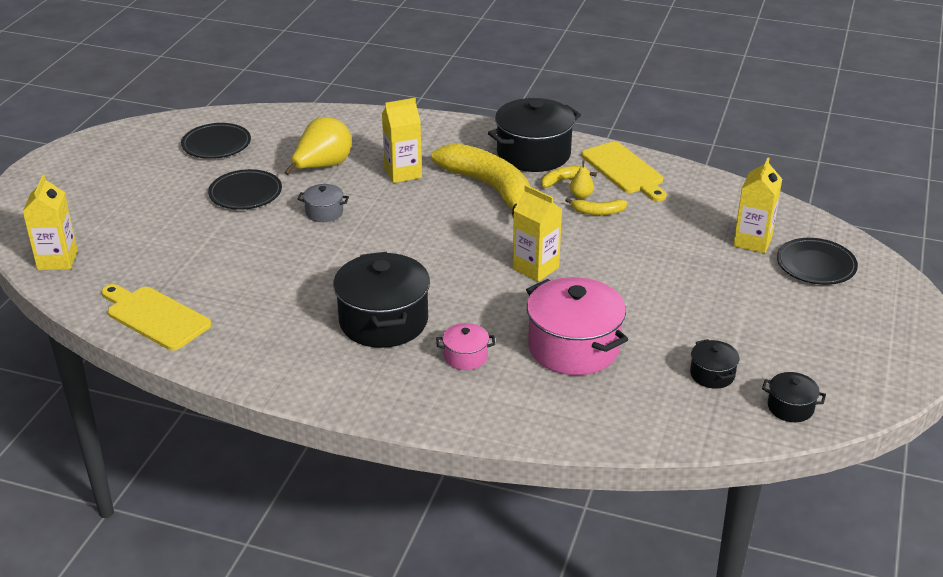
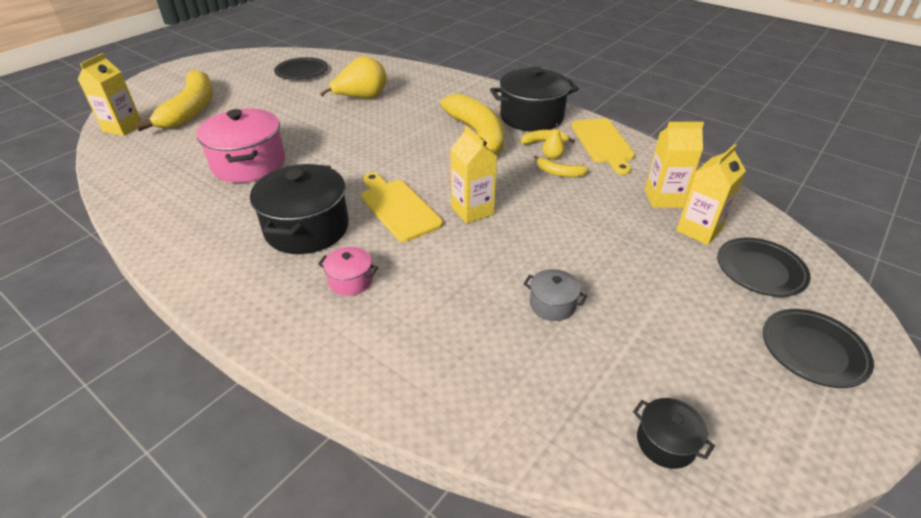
camera: 20 degrees right, 5 degrees up
yellow cutting board [101,284,211,351] -> yellow cutting board moved to [361,173,443,242]
black plate [208,169,282,210] -> black plate moved to [763,309,874,388]
grey pot [298,184,349,222] -> grey pot moved to [524,269,587,321]
yellow carton [382,98,422,183] -> yellow carton moved to [645,122,704,208]
pink pot [526,277,628,375] -> pink pot moved to [196,109,285,183]
black pot [690,339,739,389] -> none
none -> yellow banana [135,70,213,131]

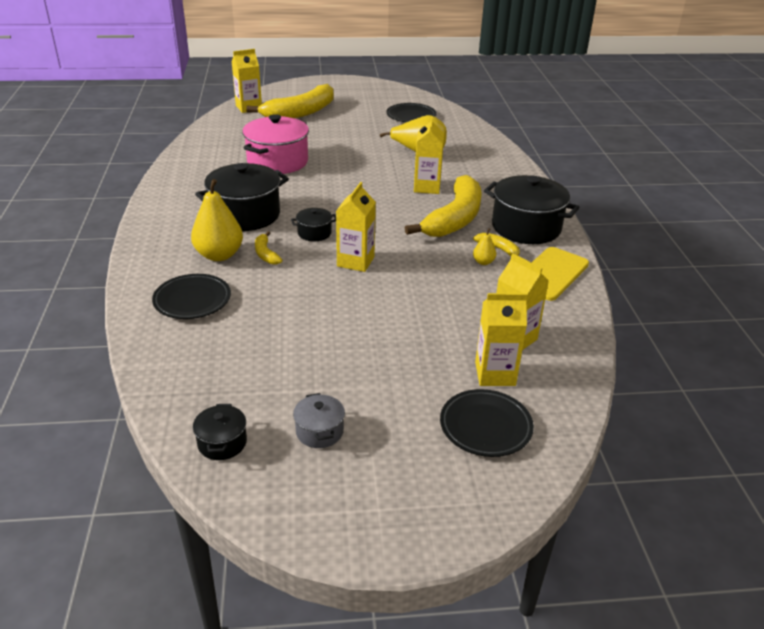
camera: 45 degrees right, 5 degrees down
pink pot [318,247,378,296] -> yellow pear [191,179,243,261]
yellow cutting board [361,173,443,242] -> black pot [291,208,336,241]
grey pot [524,269,587,321] -> grey pot moved to [293,393,345,448]
yellow banana [534,155,589,177] -> yellow banana moved to [255,231,282,265]
black plate [763,309,874,388] -> black plate moved to [152,274,231,319]
none -> yellow carton [414,117,444,194]

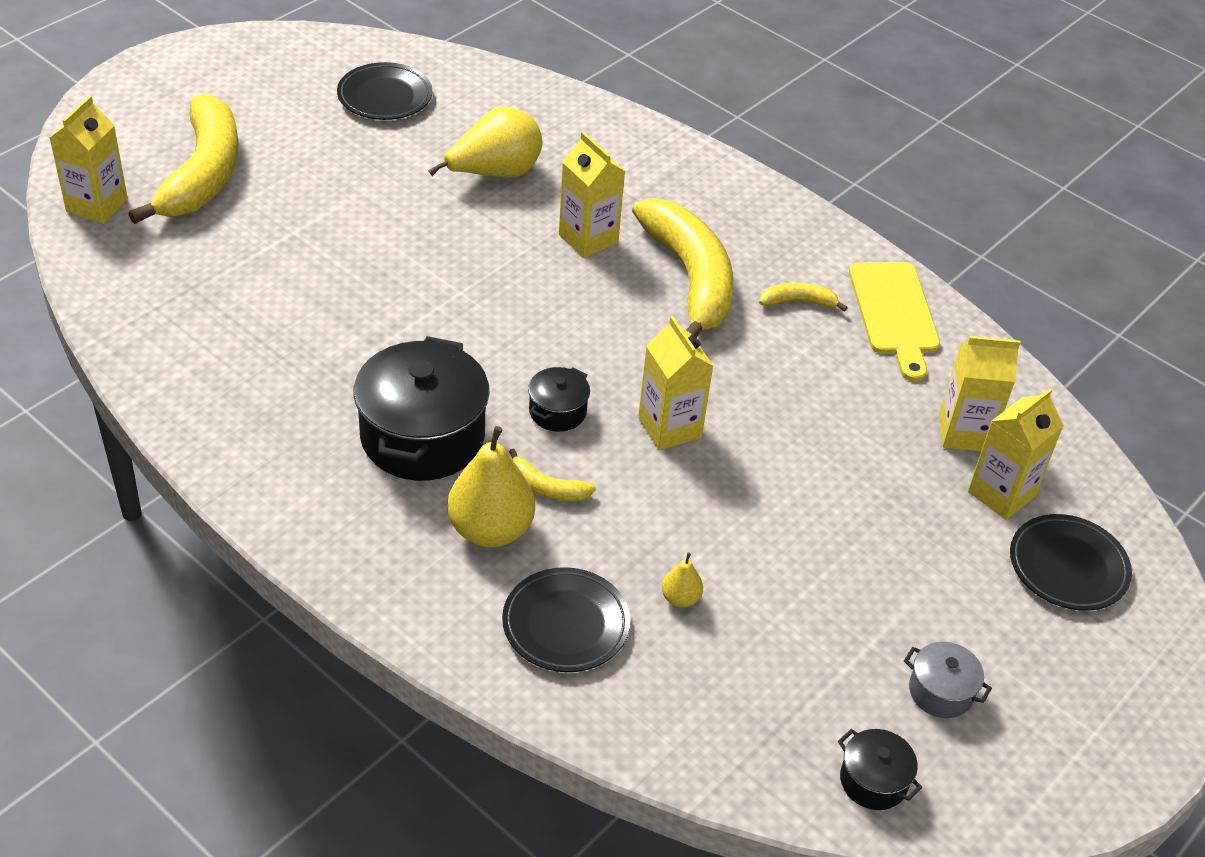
camera: 45 degrees left, 10 degrees up
pink pot [242,114,309,174] -> none
yellow pear [473,228,496,265] -> yellow pear moved to [662,553,703,608]
black pot [484,175,580,244] -> none

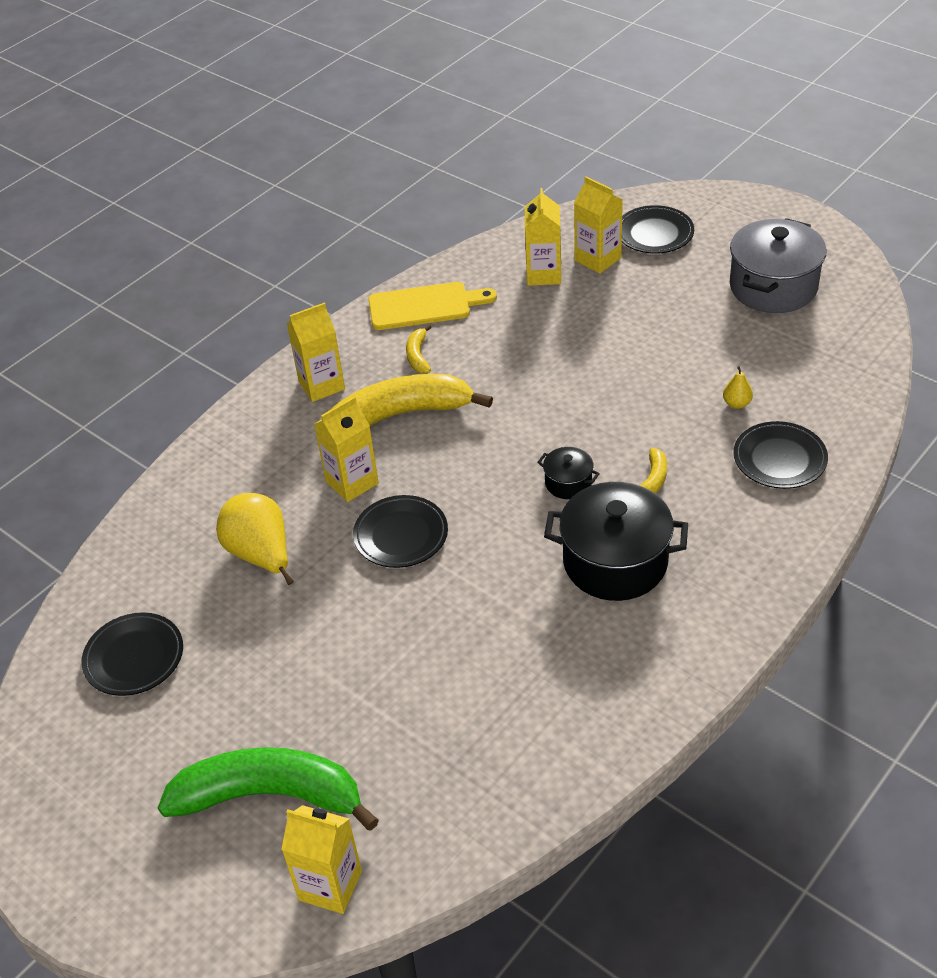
camera: 85 degrees left, 0 degrees up
yellow banana [128,94,238,224] -> green banana [158,747,379,831]
yellow pear [447,426,535,547] -> none
yellow carton [638,316,713,450] -> yellow carton moved to [287,302,345,402]
black pot [838,729,922,810] -> none
grey pot [904,642,992,718] -> grey pot [730,218,827,313], size x2.10
none -> black plate [353,495,448,568]

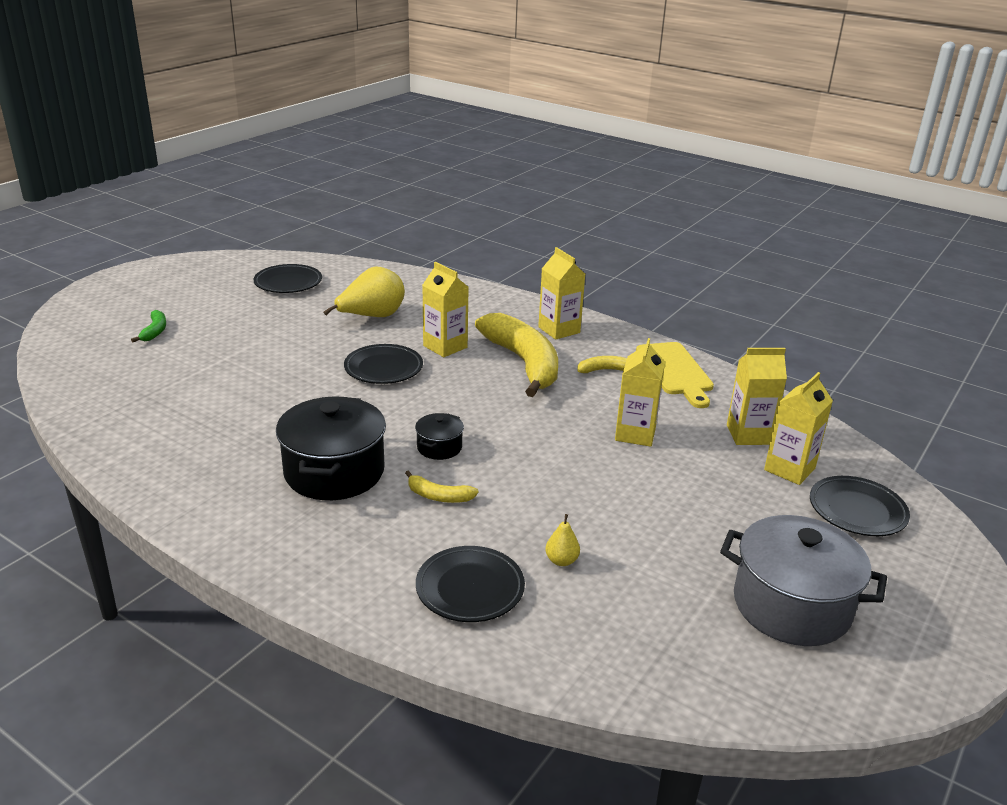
camera: 80 degrees right, 15 degrees down
green banana [158,747,379,831] -> green banana [131,310,166,342], size x0.42
yellow carton [281,805,362,914] -> yellow carton moved to [615,338,665,447]

